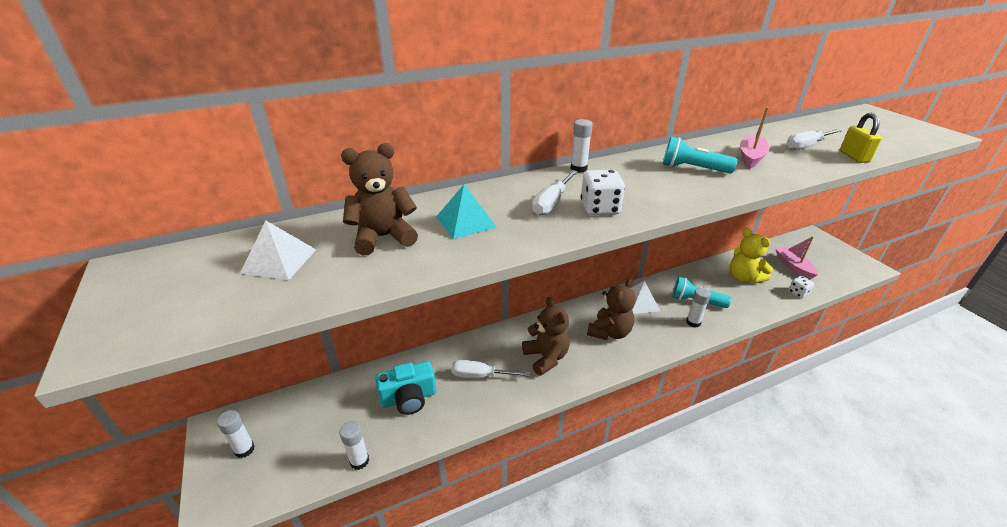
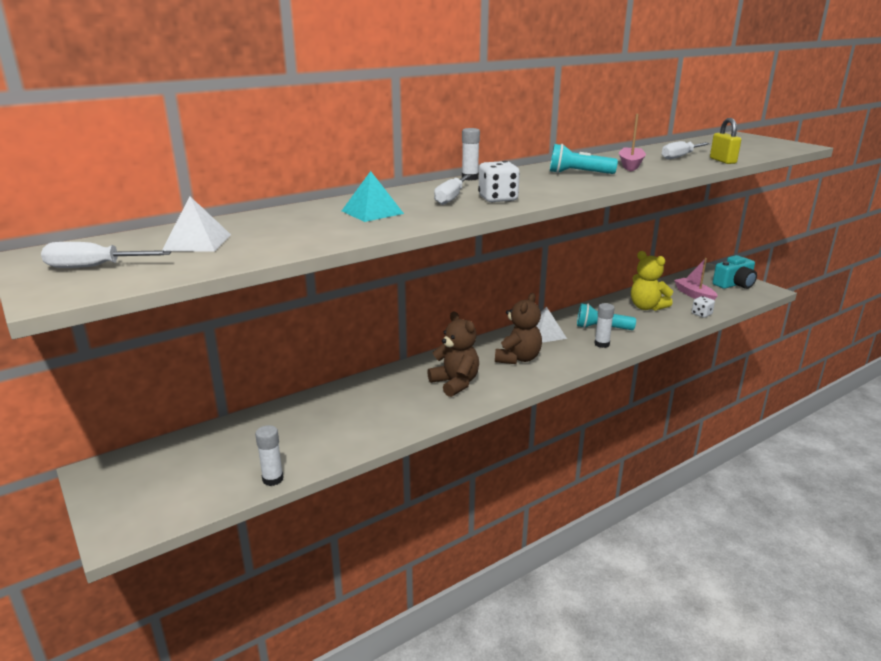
camera: 10 degrees left, 10 degrees down
white glue stick [217,410,255,458] -> none
brown teddy bear [341,143,418,255] -> none
turquoise camera [375,361,436,415] -> turquoise camera moved to [713,255,757,289]
white screwdriver [451,360,530,378] -> white screwdriver moved to [41,242,172,268]

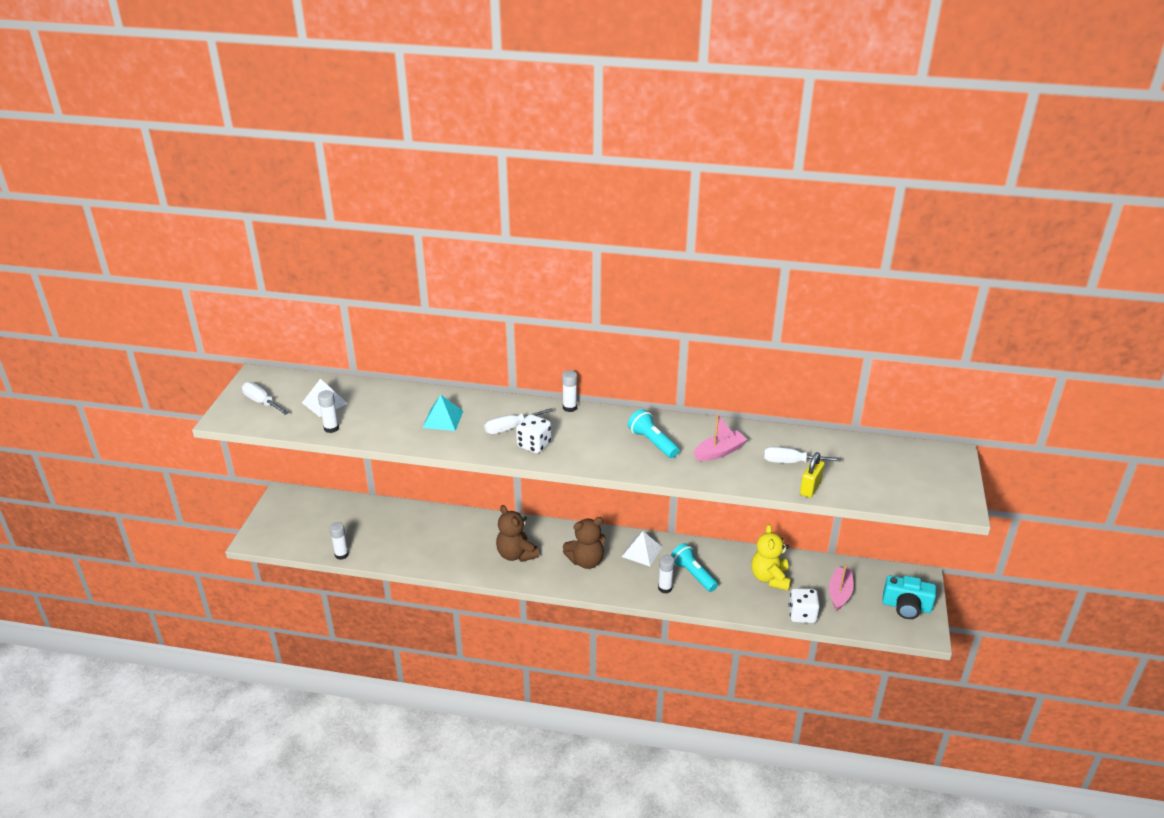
camera: 45 degrees right, 10 degrees up
brown teddy bear [427,311,479,397] -> brown teddy bear turned 135 degrees clockwise [496,505,539,562]
white dice [692,296,715,318] -> white dice [789,588,820,623], size x1.52
none -> white glue stick [318,390,339,433]

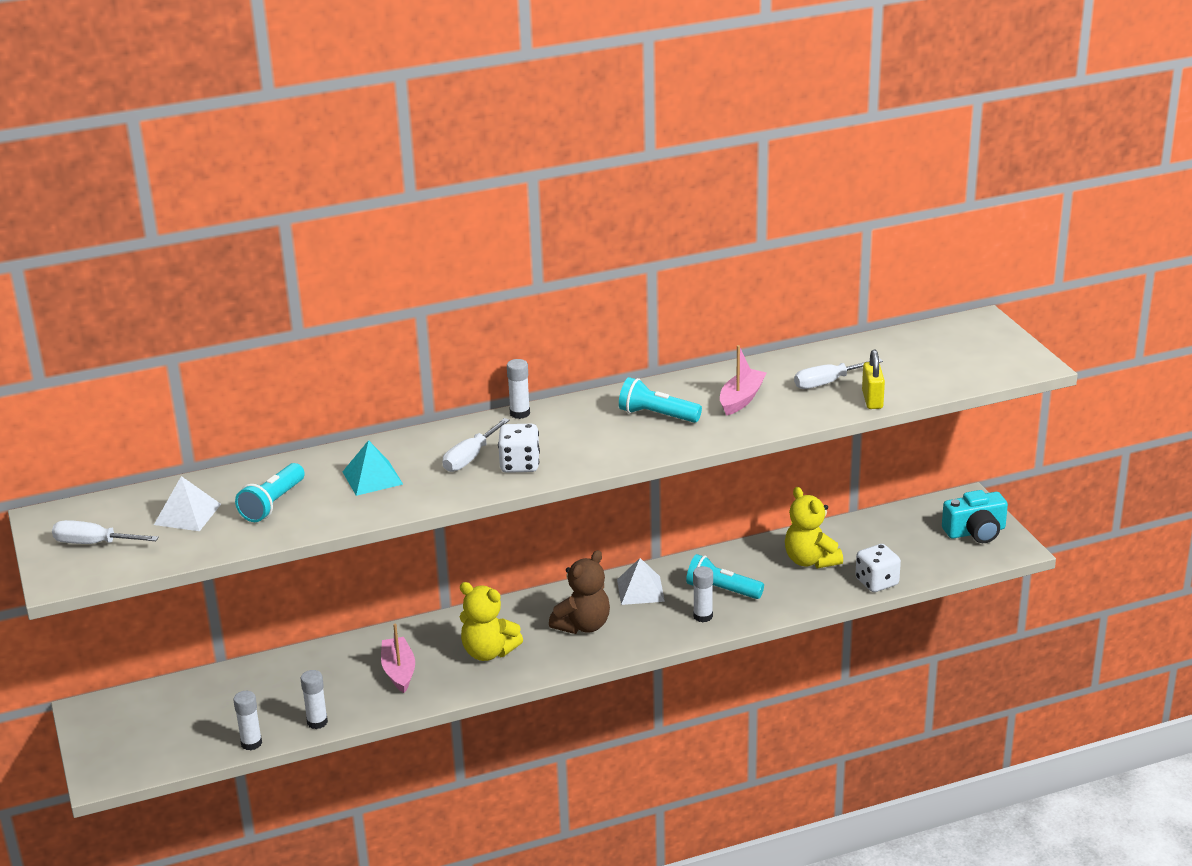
camera: 30 degrees left, 5 degrees down
white glue stick [318,390,339,433] -> white glue stick moved to [301,670,328,729]
brown teddy bear [496,505,539,562] -> yellow teddy bear [460,582,523,661]
pink boat [829,564,854,611] -> pink boat moved to [381,624,415,693]
none -> turquoise flashlight [235,463,305,522]

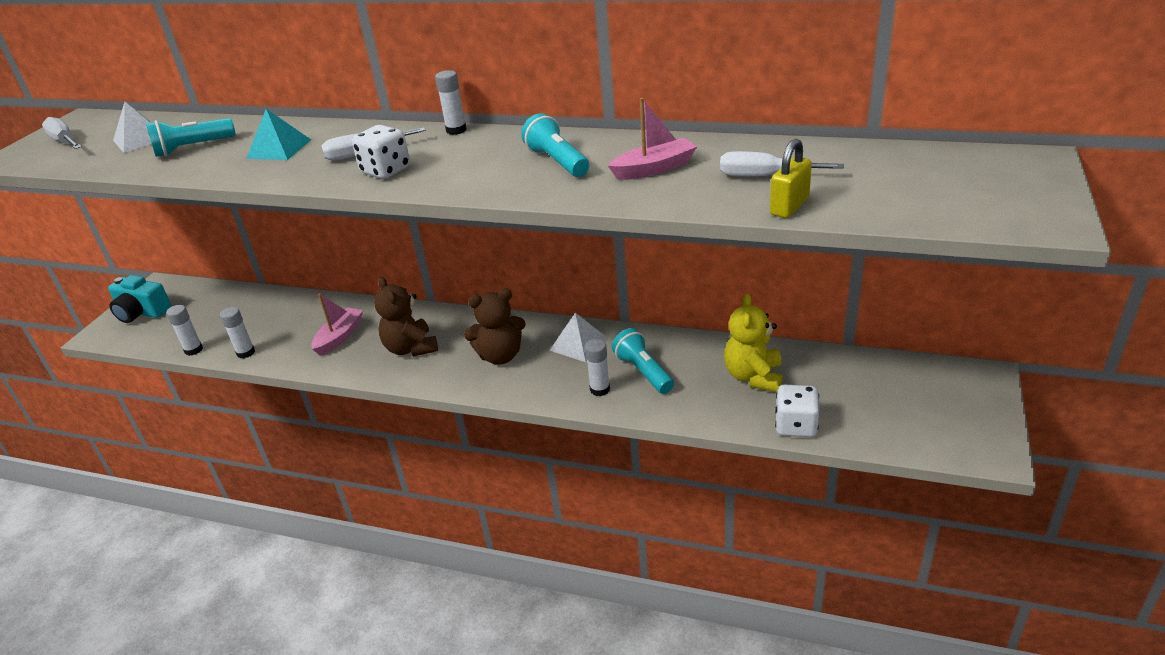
camera: 40 degrees right, 5 degrees up
yellow teddy bear [460,582,523,661] -> brown teddy bear [374,277,438,357]
turquoise camera [942,490,1008,543] -> turquoise camera moved to [108,275,172,323]

